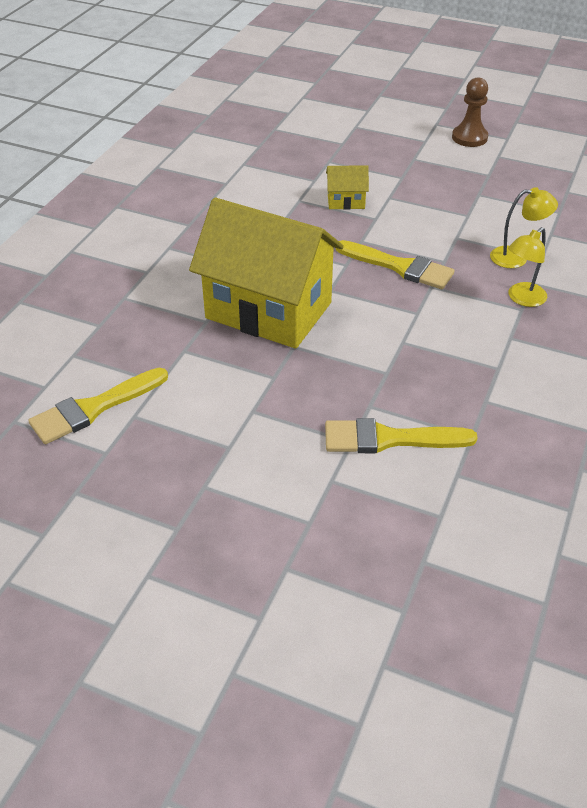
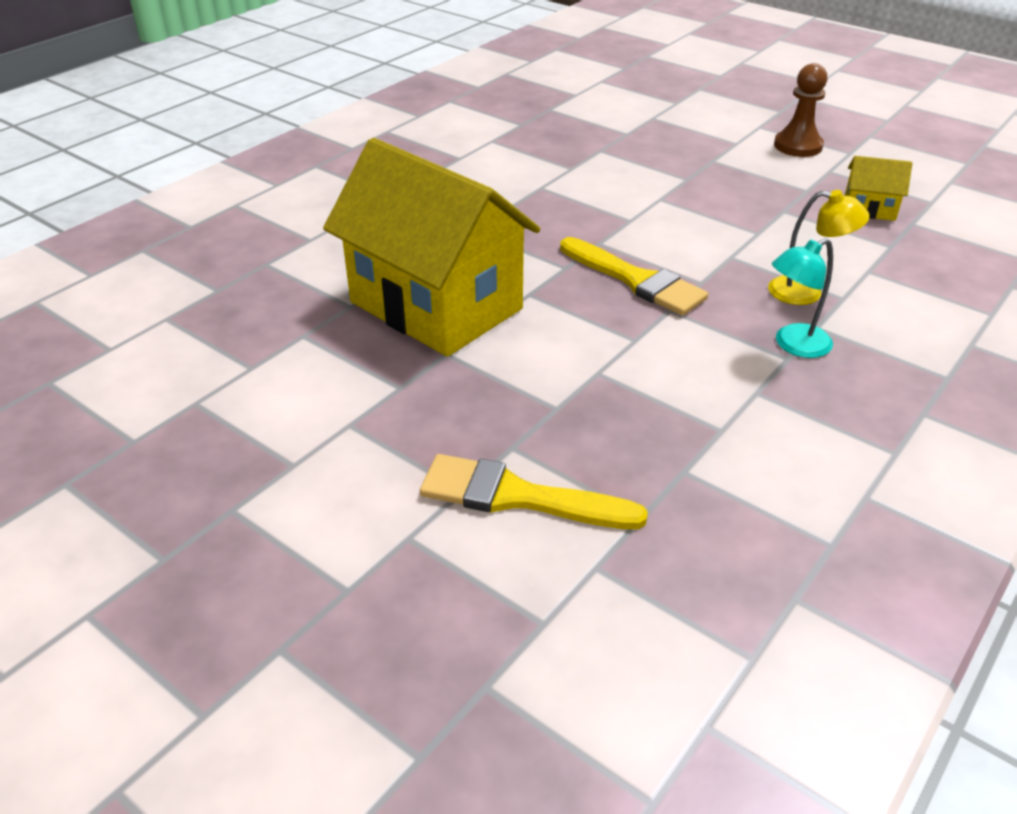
camera: 15 degrees right, 5 degrees down
yellow brush [28,368,168,444] -> none
yellow house [326,165,369,210] -> yellow house moved to [845,156,912,221]
yellow lamp [508,227,547,307] -> turquoise lamp [772,238,833,358]

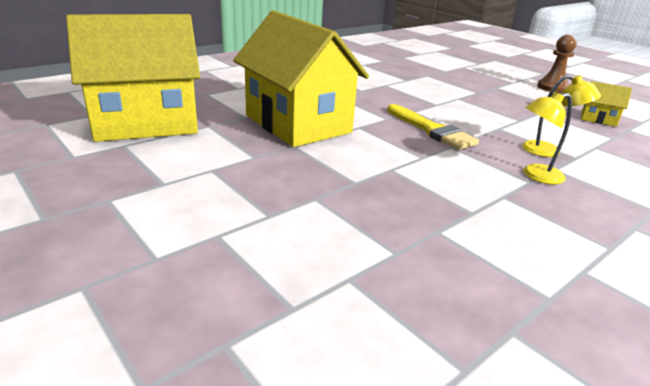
camera: 10 degrees right, 10 degrees down
yellow brush [420,454,648,529] -> none
turquoise lamp [772,238,833,358] -> yellow lamp [523,92,572,184]
none -> yellow house [66,14,200,142]

